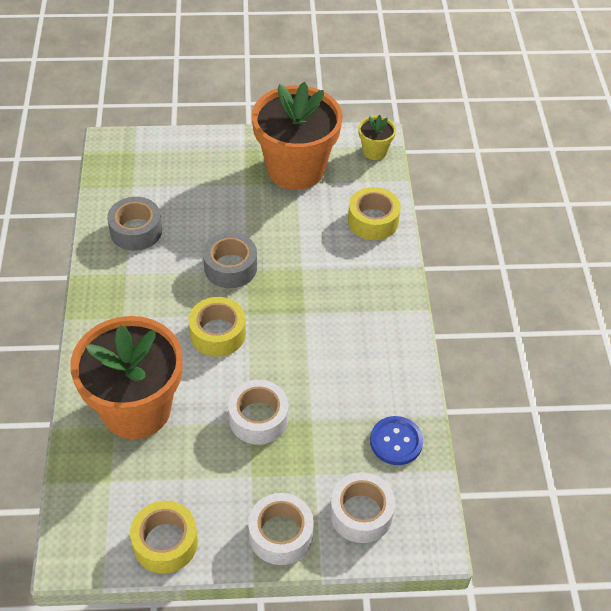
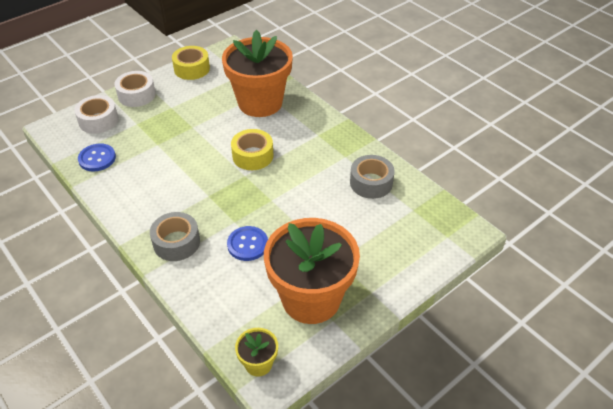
camera: 145 degrees right, 5 degrees down
grey tape [203,232,257,288] -> grey tape moved to [150,212,200,261]
white tape [228,380,289,445] -> none
yellow tape [348,187,401,240] -> none
none -> blue button [227,226,268,261]

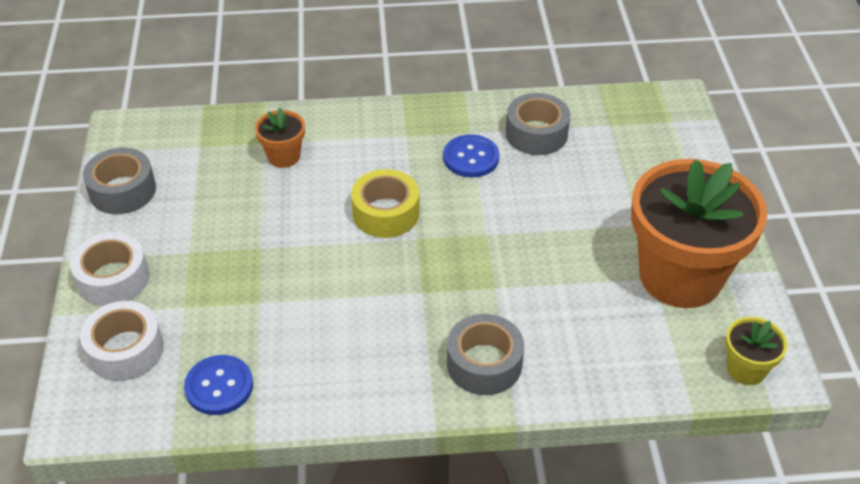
camera: 55 degrees left, 0 degrees up
yellow tape [172,46,210,80] -> grey tape [83,148,156,214]
orange flower pot [222,30,293,117] -> orange flower pot [255,108,305,168], size x0.44
blue button [227,226,268,261] -> blue button moved to [443,134,499,178]

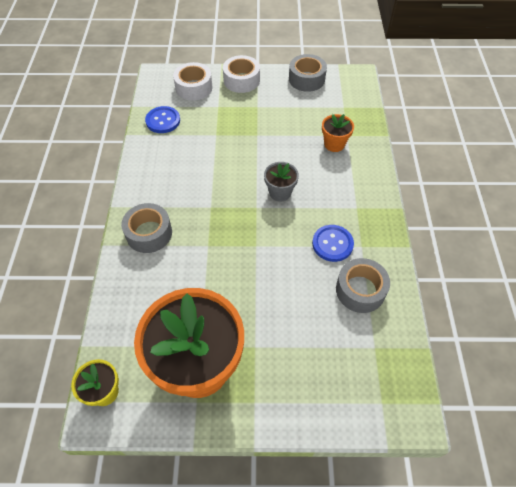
camera: 95 degrees right, 10 degrees up
yellow tape [351,169,419,238] -> grey flower pot [264,162,299,202]

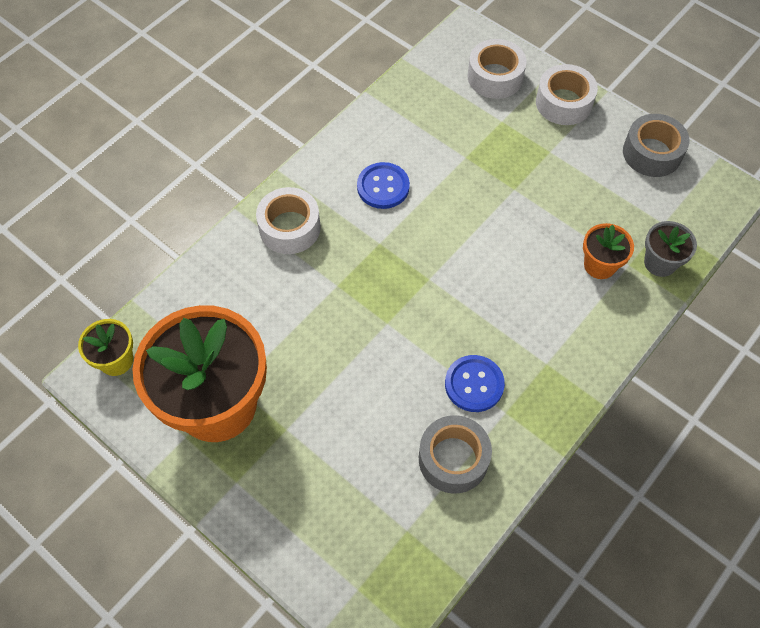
camera: 40 degrees right, 5 degrees up
grey tape [121,203,172,253] -> white tape [256,187,321,254]
blue button [145,106,180,133] -> blue button moved to [357,162,410,209]
grey flower pot [264,162,299,202] -> grey flower pot moved to [644,221,697,277]

